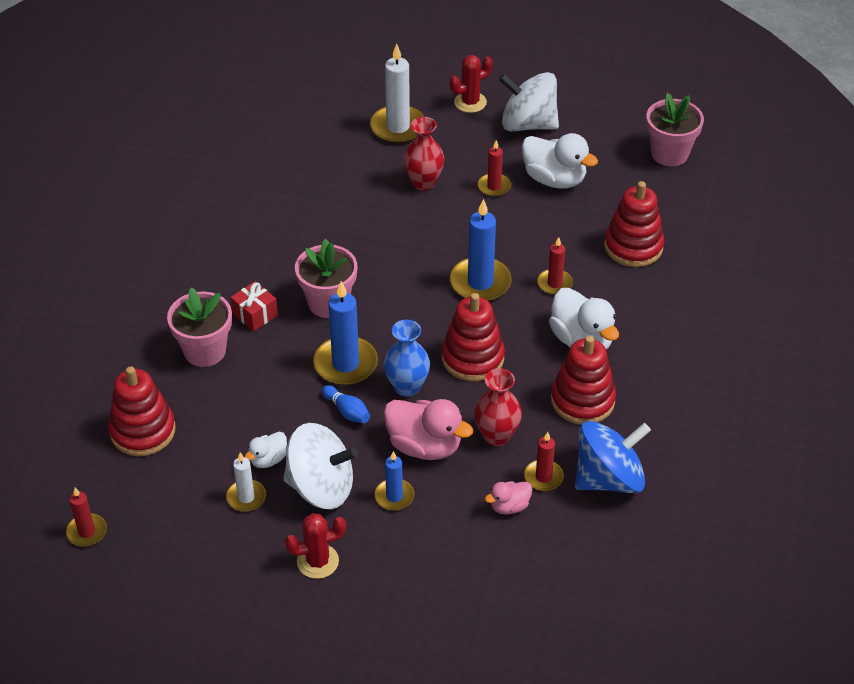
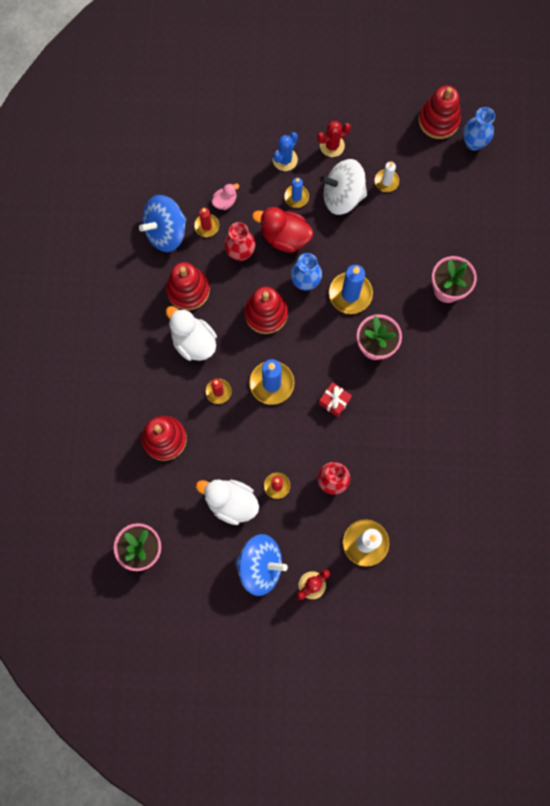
camera: 170 degrees right, 30 degrees up
red candle [66,487,107,547] -> blue vase [463,107,495,151]
red stacking toy [108,366,175,456] -> red stacking toy moved to [419,86,461,139]
red gift [230,281,278,331] -> red gift moved to [319,382,352,417]
white duck [245,432,287,468] -> none
blue bowling pin [322,385,370,423] -> none
pink duck [384,399,473,460] -> red duck [252,207,313,253]
white spinning top [499,72,559,132] -> blue spinning top [235,534,288,596]
none -> blue cactus [273,132,298,171]

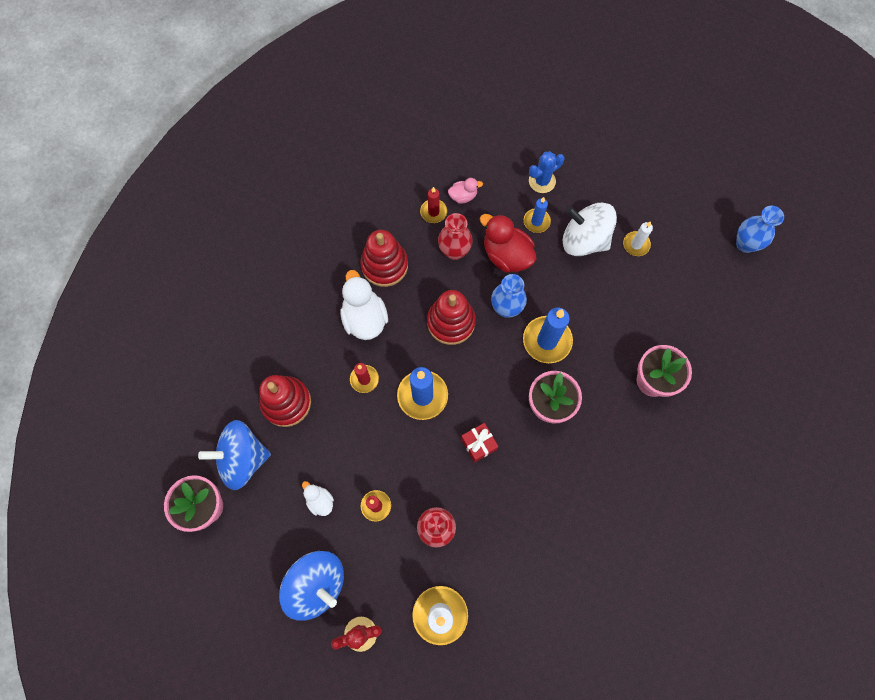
camera: 25 degrees right, 5 degrees down
blue spinning top [139,195,187,252] -> blue spinning top moved to [198,420,271,490]
white duck [196,480,259,525] -> white duck [302,481,334,516], size x0.53
red cactus [317,121,351,157] -> none
red stacking toy [419,86,461,139] -> none

